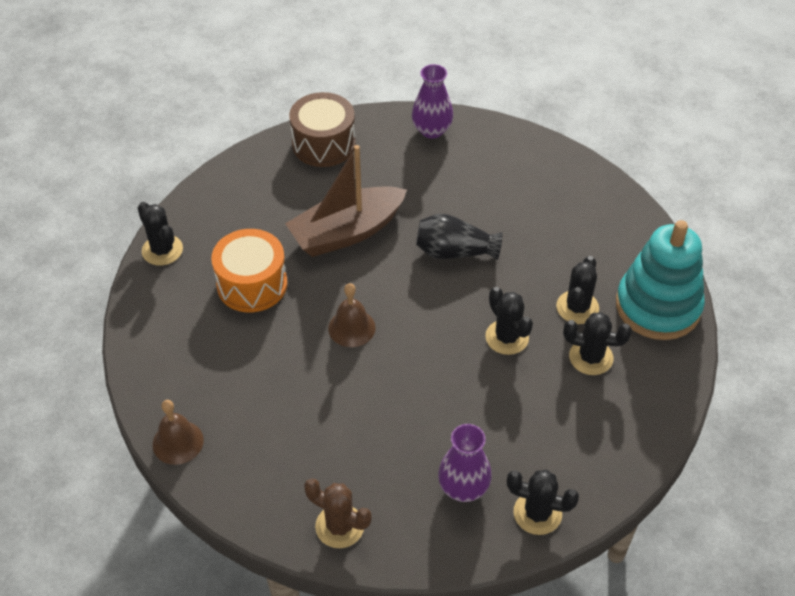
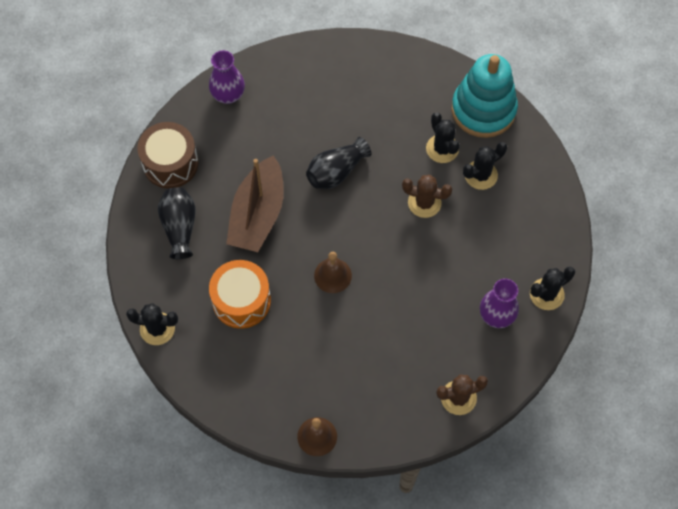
camera: 45 degrees left, 15 degrees up
black cactus [485,287,533,355] -> brown cactus [402,175,452,218]
none -> black vase [158,187,196,259]

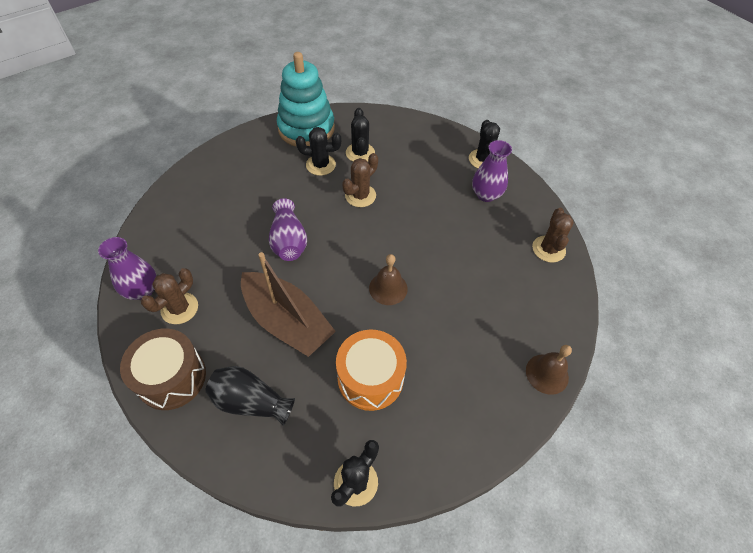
camera: 65 degrees left, 10 degrees down
black vase [306,137,371,189] -> purple vase [269,198,307,261]
none -> brown cactus [141,268,198,324]

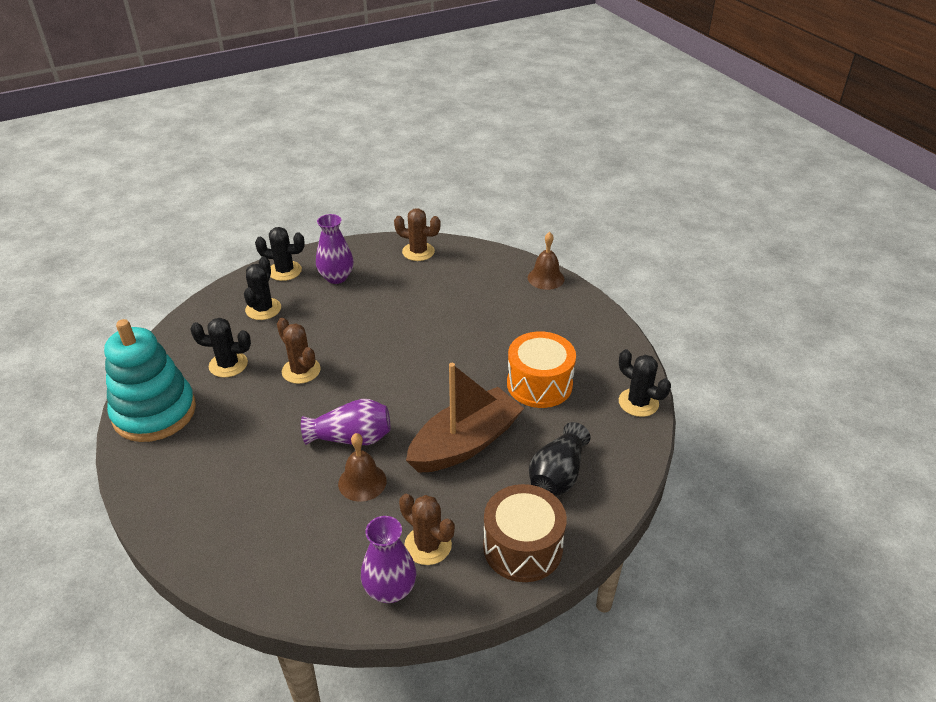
camera: 80 degrees left, 15 degrees down
black cactus [296,127,341,176] -> black cactus moved to [244,256,281,320]
brown bell [369,254,408,305] -> brown bell moved to [338,433,387,502]

